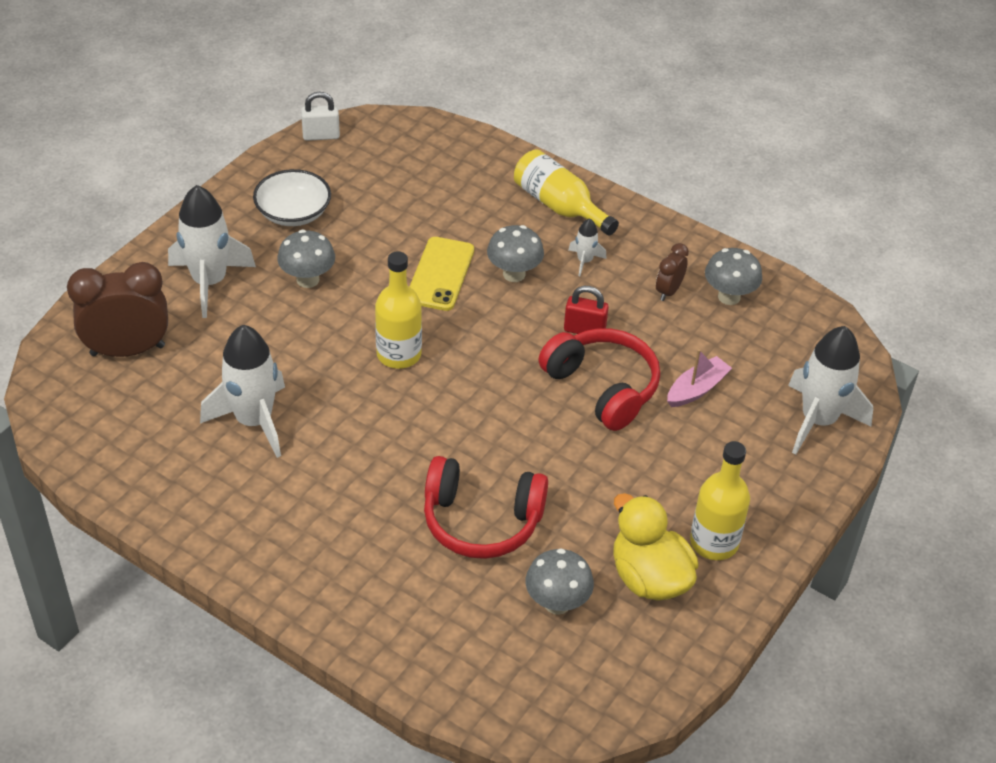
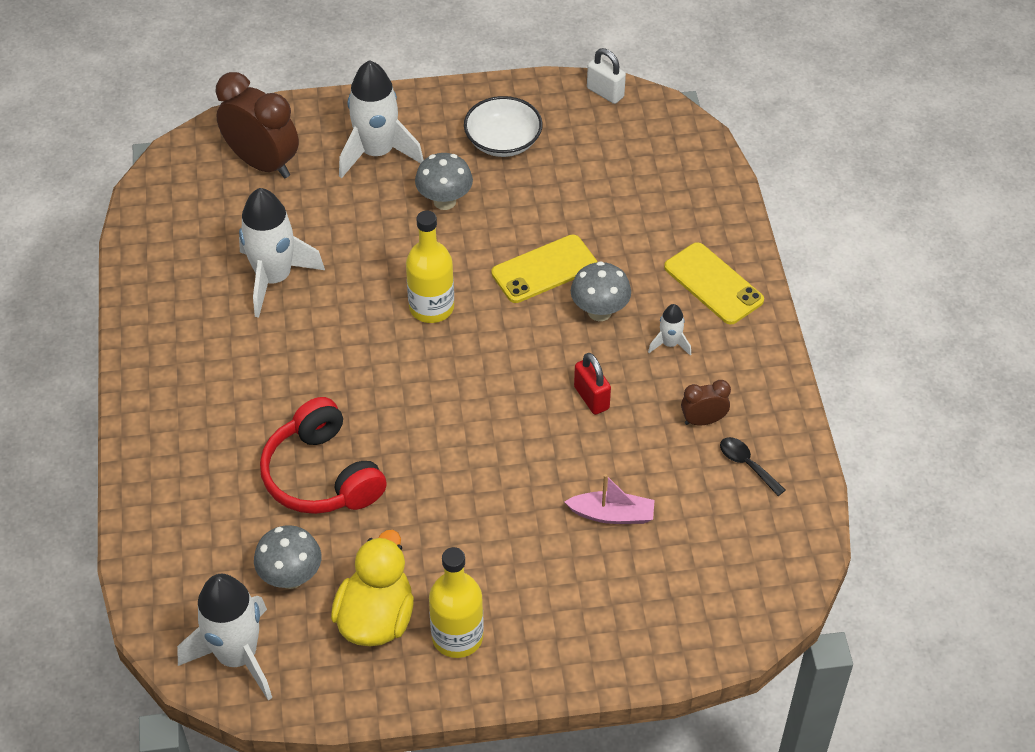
camera: 50 degrees right, 5 degrees up
yellow bottle [514,149,619,235] -> yellow phone [664,242,764,324]
red headphones [538,328,660,431] -> none
grey mushroom [705,248,762,305] -> black spoon [720,437,785,496]
white rocket [788,326,873,454] -> white rocket moved to [177,574,272,700]

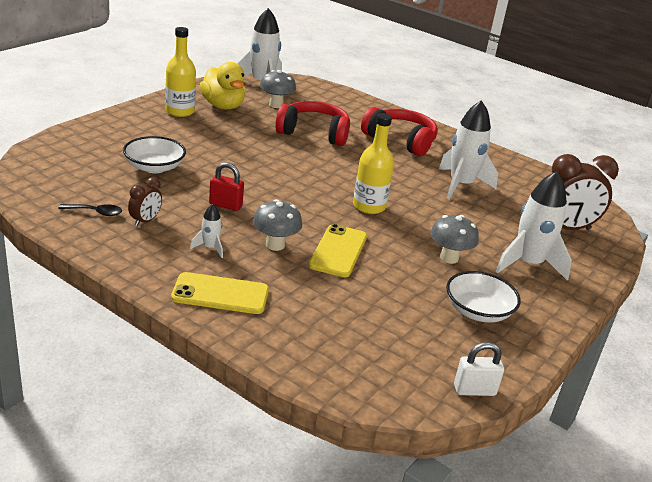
camera: 130 degrees right, 20 degrees down
pink boat [565,474,655,524] -> white bowl [123,136,186,173]
none -> red headphones [361,107,438,156]

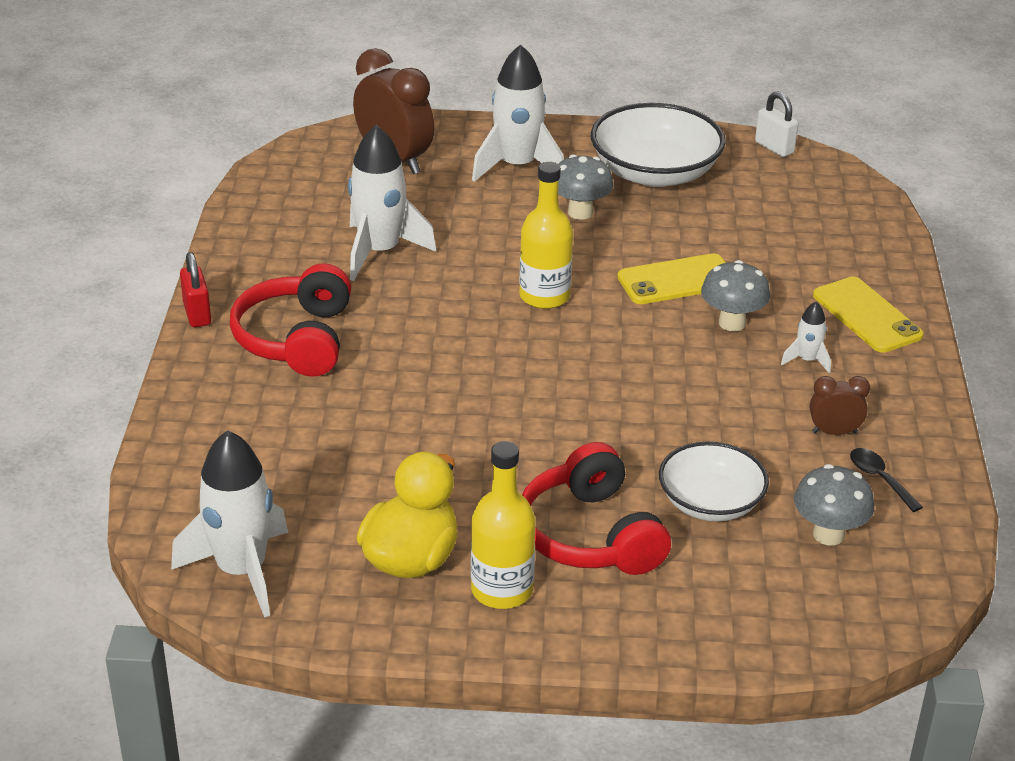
camera: 120 degrees left, 5 degrees up
red padlock [209,162,244,211] -> red padlock moved to [180,252,211,327]
grey mushroom [260,70,296,108] -> grey mushroom moved to [794,464,874,545]
red headphones [275,101,350,146] -> red headphones moved to [522,442,671,575]
white bowl [446,271,521,323] -> white bowl [591,103,726,187], size x1.56

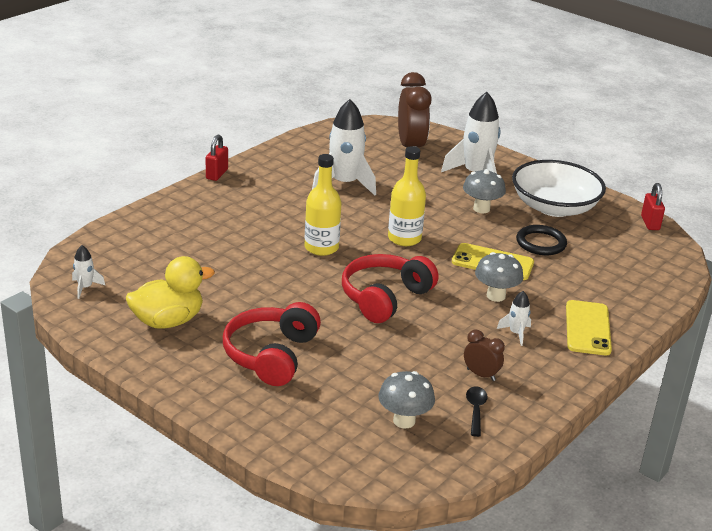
camera: 35 degrees right, 5 degrees down
white rocket [171,430,288,617] -> white rocket [72,245,105,299], size x0.46
red headphones [230,263,351,377] -> red headphones moved to [342,254,438,323]
yellow bottle [471,441,536,609] -> yellow bottle moved to [305,154,341,256]
white bowl [659,442,769,521] -> none
white padlock [755,91,798,157] -> red padlock [641,183,665,230]
none -> black ring [516,225,567,255]

